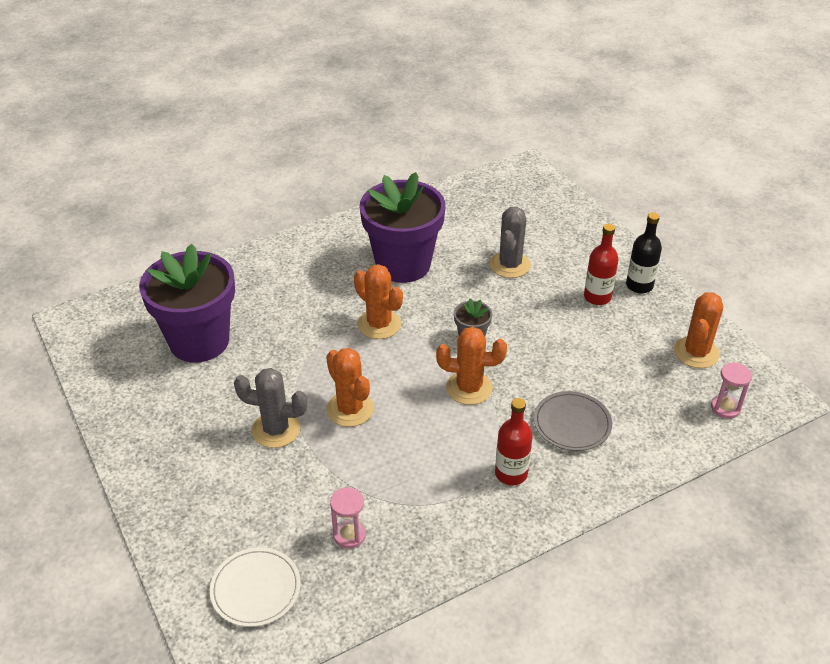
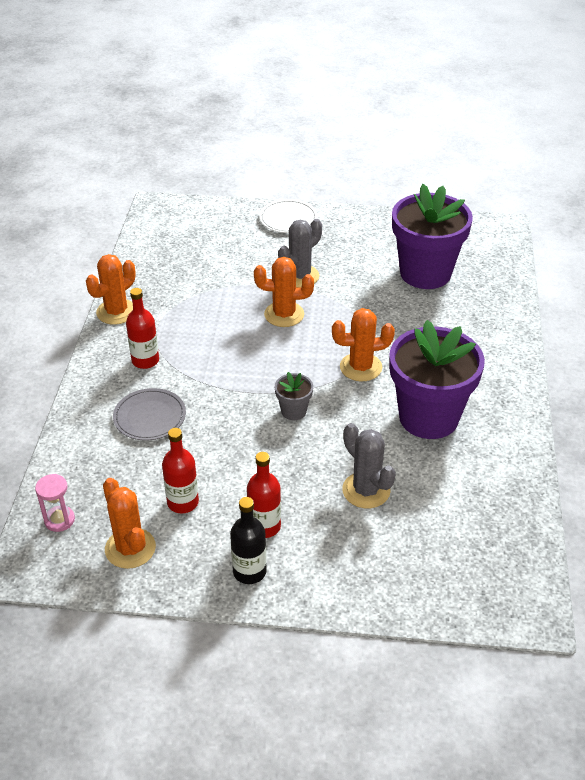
camera: 125 degrees right, 0 degrees up
white plate [210,547,301,627] -> white plate moved to [259,199,318,233]
pink hourglass [330,488,366,548] -> none
orange cactus [436,327,507,405] -> orange cactus moved to [86,254,136,325]
none -> red bottle [162,428,199,513]

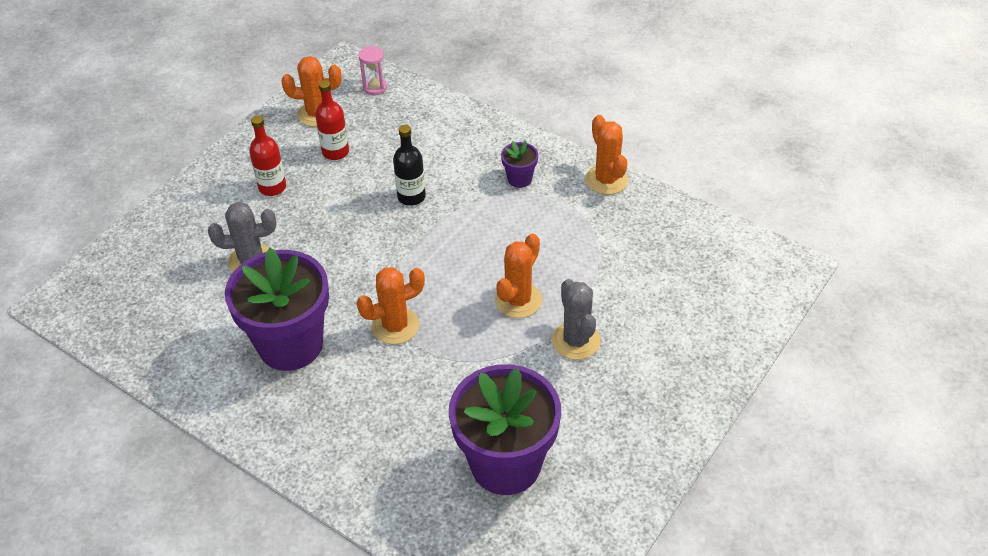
camera: 120 degrees right, 5 degrees up
grey plate [113,388,186,440] -> none
red bottle [126,288,159,369] -> purple flower pot [501,141,538,188]
black bottle [230,497,267,584] -> black bottle moved to [393,125,426,206]
white plate [259,199,318,233] -> none
grey flower pot [275,372,313,420] -> none
orange cactus [332,308,395,381] -> orange cactus turned 45 degrees clockwise [357,267,425,344]

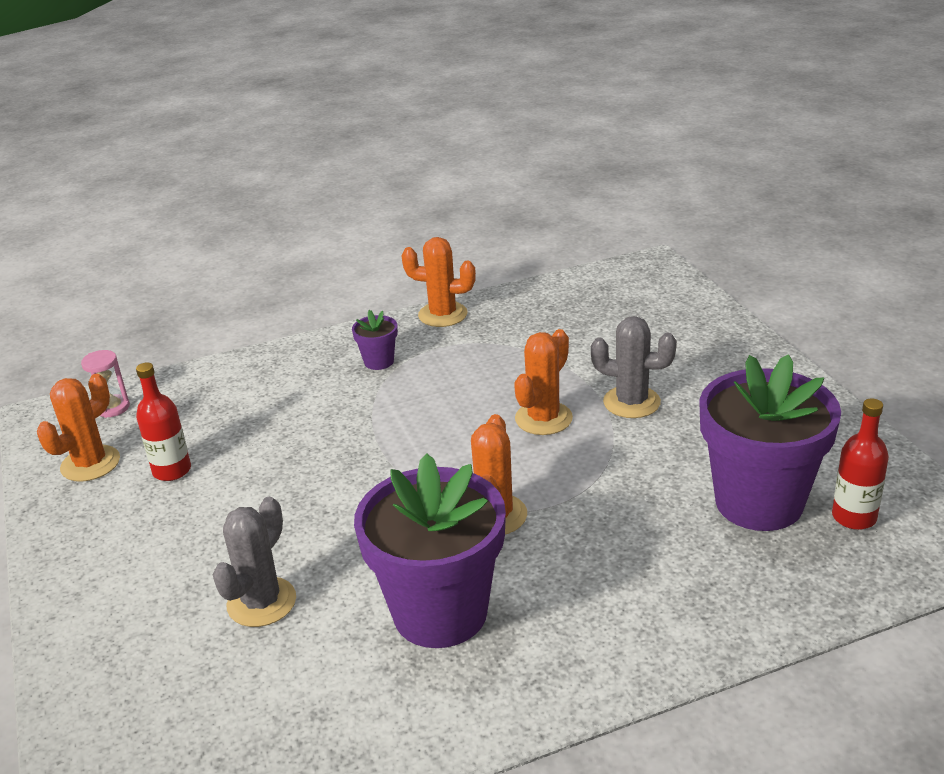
camera: 55 degrees left, 15 degrees down
red bottle [249,115,286,196] -> red bottle moved to [832,398,889,530]
black bottle [393,125,426,206] -> none
orange cactus [495,233,542,318] -> orange cactus turned 60 degrees clockwise [514,329,573,435]

